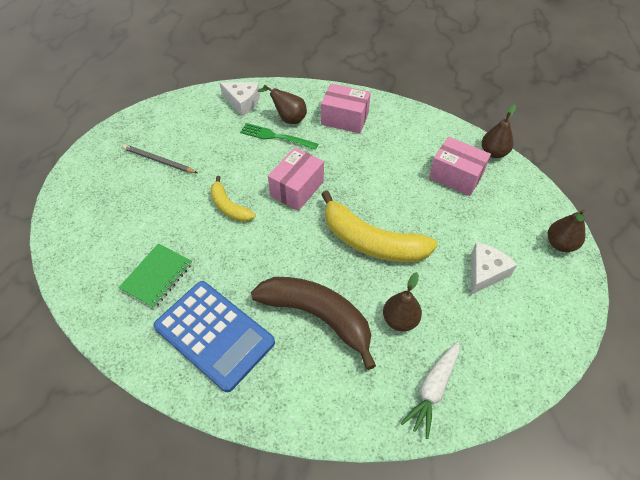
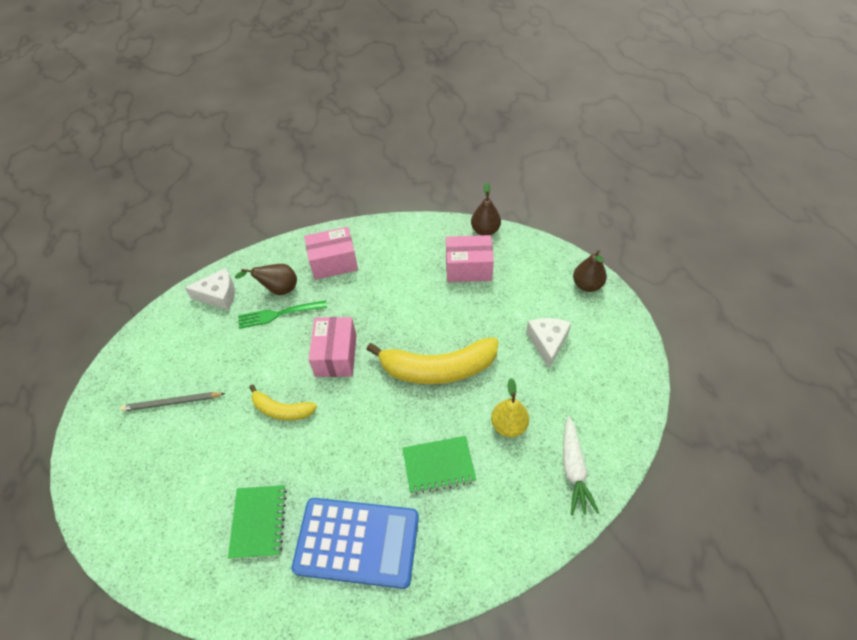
camera: 30 degrees left, 0 degrees up
brown banana [251,277,376,370] -> green notebook [403,436,476,494]
brown pear [383,272,422,331] -> yellow pear [491,378,529,437]

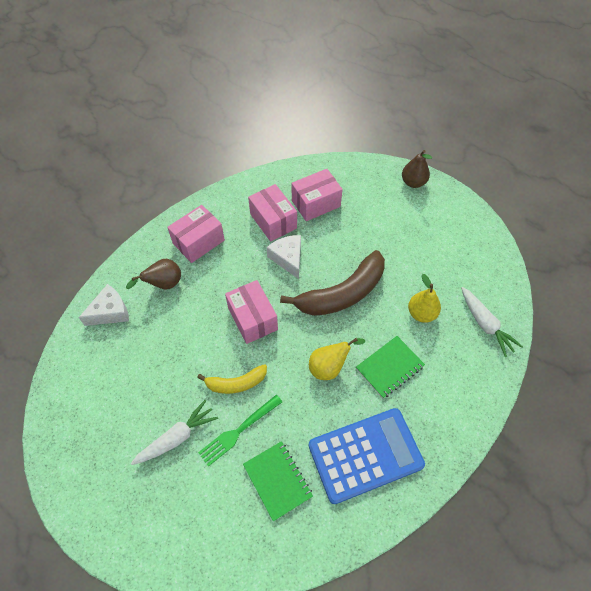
camera: 30 degrees left, 5 degrees up
grey pencil [120,392,225,411] -> none
green fork [238,300,327,329] -> green fork moved to [198,395,282,467]
yellow banana [366,337,499,384] -> brown banana [280,250,385,316]
brown pear [471,182,501,235] -> none
white cheese [526,318,571,369] -> white cheese moved to [266,235,301,279]
none -> white carrot [131,400,218,465]
none -> pink box [248,184,297,242]
none -> yellow pear [309,338,365,380]

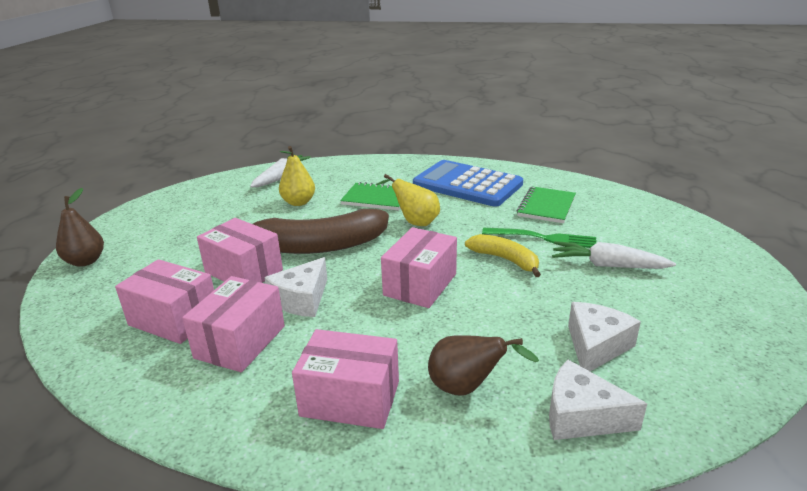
camera: 125 degrees left, 30 degrees down
brown banana [280,250,385,316] -> brown banana turned 150 degrees clockwise [253,209,389,254]
none -> pink box [197,218,283,283]
none -> white cheese [568,302,641,371]

